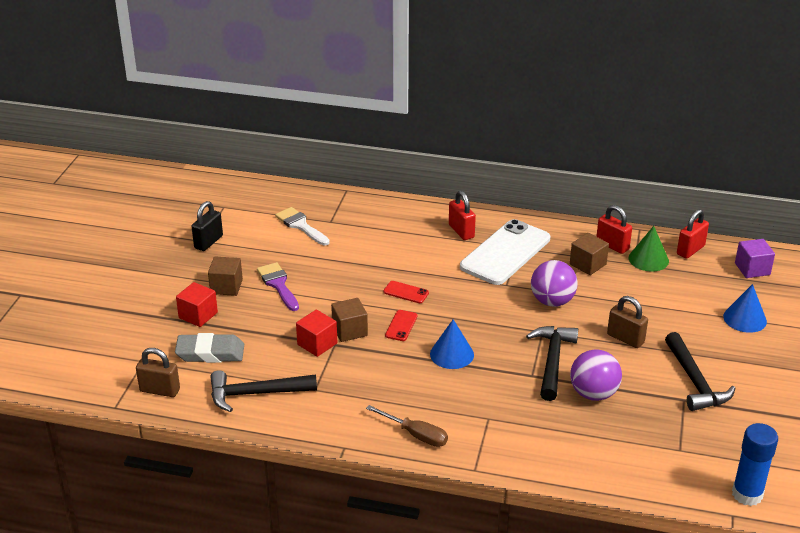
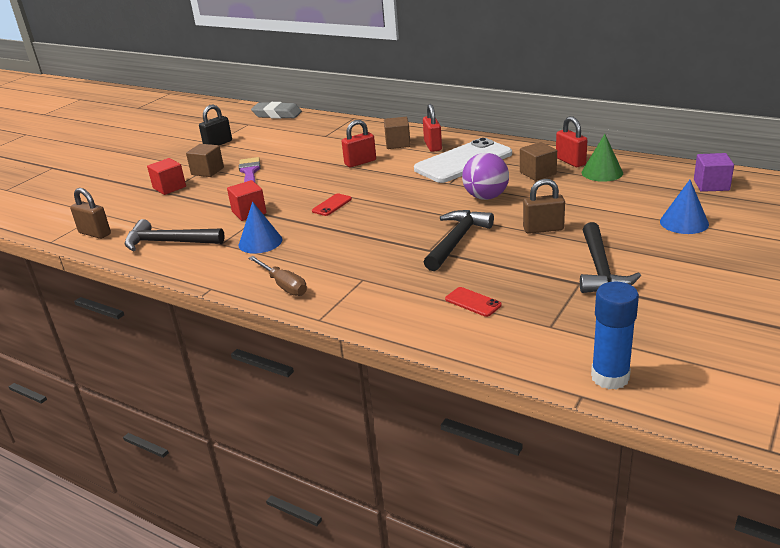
camera: 20 degrees right, 5 degrees down
grey eraser [175,333,244,363] -> grey eraser moved to [251,102,302,119]
white brush [275,207,330,246] -> none
brown cube [331,298,368,342] -> brown cube moved to [384,117,411,149]
red phone [383,281,429,303] -> red phone moved to [445,287,502,317]
blue cone [430,319,474,369] -> blue cone moved to [238,202,283,254]
purple ball [570,349,622,401] -> none
brown padlock [607,296,648,348] -> brown padlock turned 60 degrees counterclockwise [523,179,565,234]
red padlock [677,209,709,259] -> red padlock moved to [342,120,376,167]

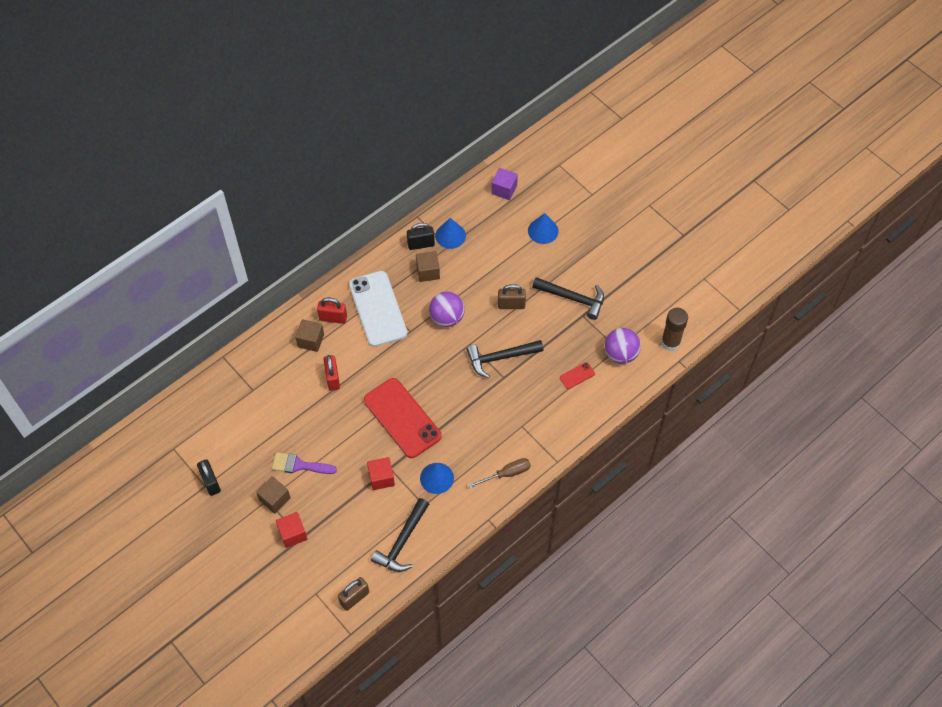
camera: 75 degrees left, 30 degrees up
grey eraser [251,102,302,119] -> none
red phone [312,193,352,216] -> red phone [364,378,442,458], size x2.47
black hammer [424,210,494,271] -> black hammer turned 60 degrees counterclockwise [466,340,544,378]
brown padlock [523,179,565,234] -> brown padlock turned 75 degrees clockwise [498,284,526,309]
red padlock [556,116,588,167] -> black padlock [407,223,435,250]
green cone [582,134,623,182] -> blue cone [435,218,466,249]
blue glue stick [591,282,639,390] -> brown glue stick [661,308,688,351]
none -> purple ball [605,328,641,364]

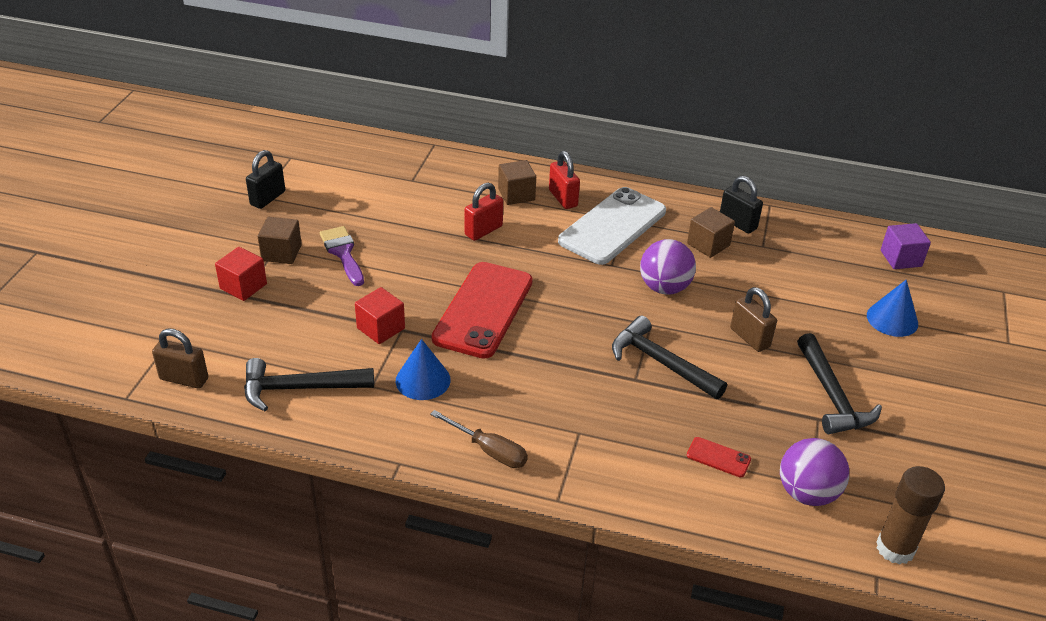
camera: 55 degrees right, 20 degrees down
blue cone [435,218,466,249] -> none

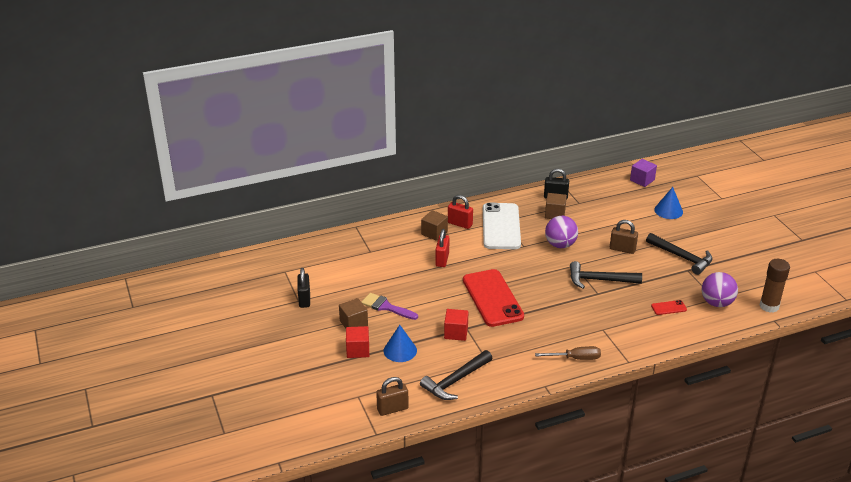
camera: 35 degrees left, 5 degrees down
blue cone [396,339,451,400] -> blue cone moved to [384,325,417,362]

